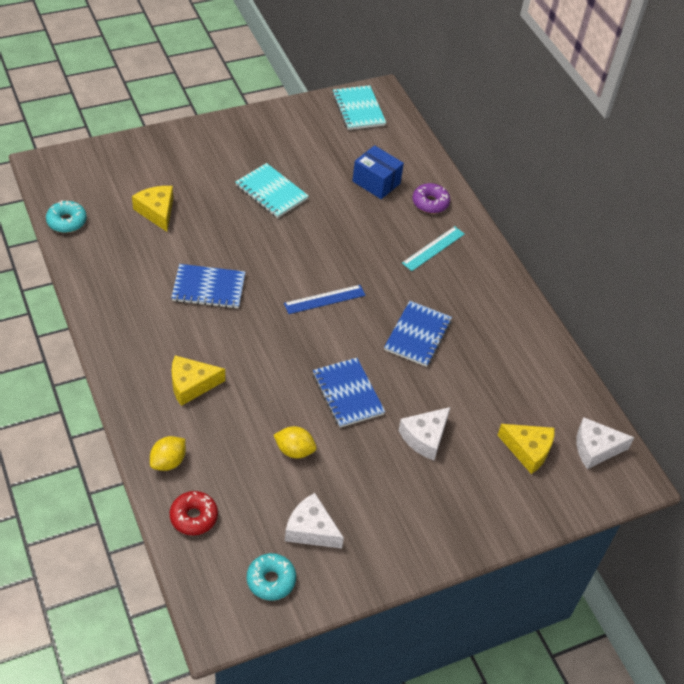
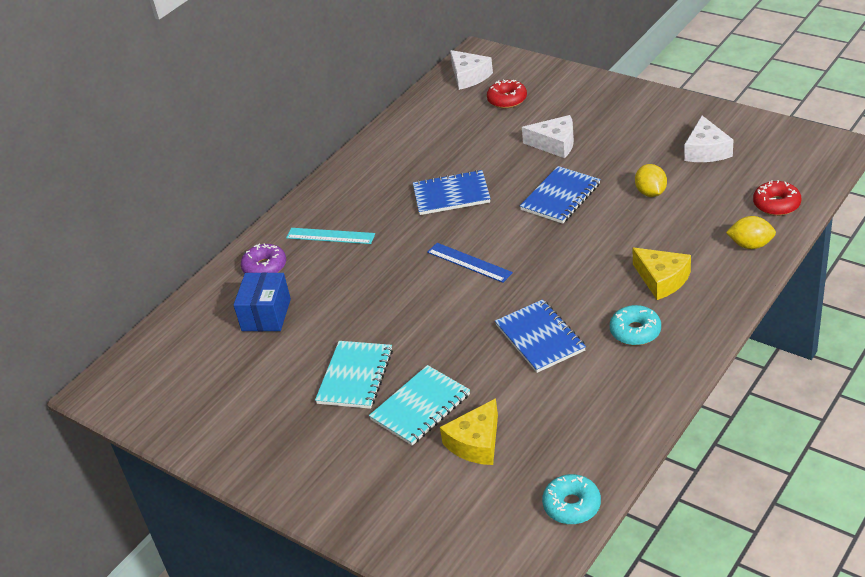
camera: 110 degrees left, 10 degrees down
turquoise donut [247,553,296,600] -> turquoise donut moved to [610,305,661,345]
turquoise notebook [332,85,386,130] -> turquoise notebook moved to [369,365,470,446]
yellow cheese [498,424,555,474] -> red donut [487,79,527,108]

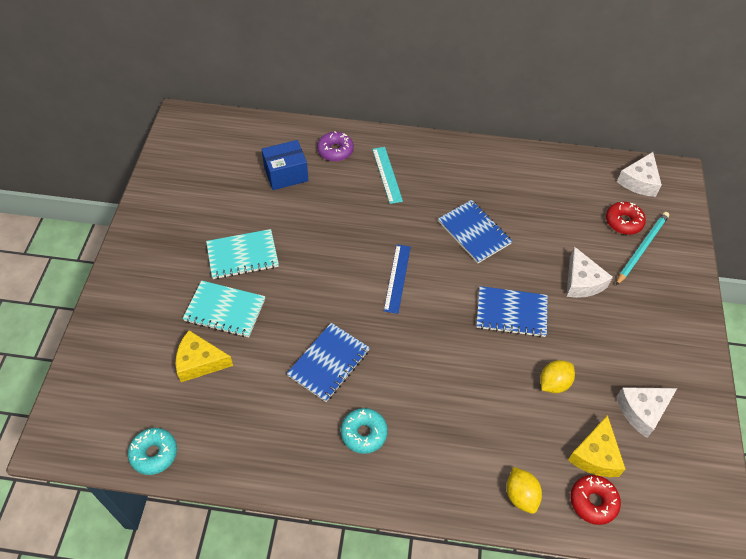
camera: 55 degrees right, 15 degrees up
yellow cheese [633,248,691,300] -> yellow cheese moved to [568,415,625,477]
none -> turquoise pencil [616,212,669,286]

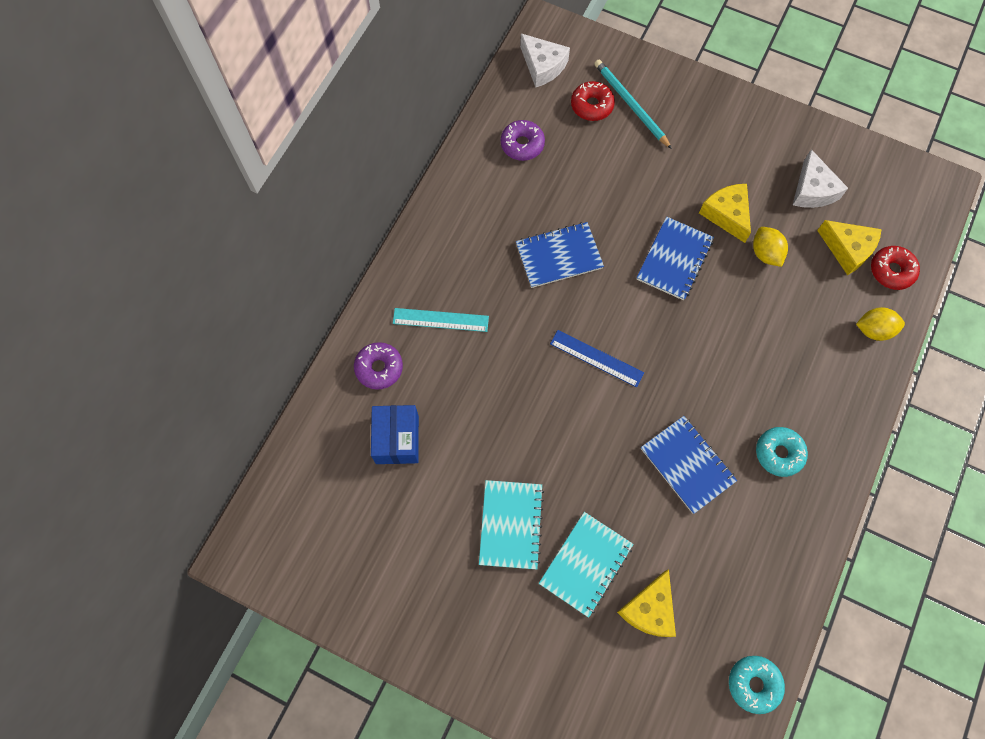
camera: 70 degrees left, 15 degrees up
white cheese [566,246,613,298] -> none
none -> purple donut [501,120,545,161]
none -> yellow cheese [699,184,751,243]

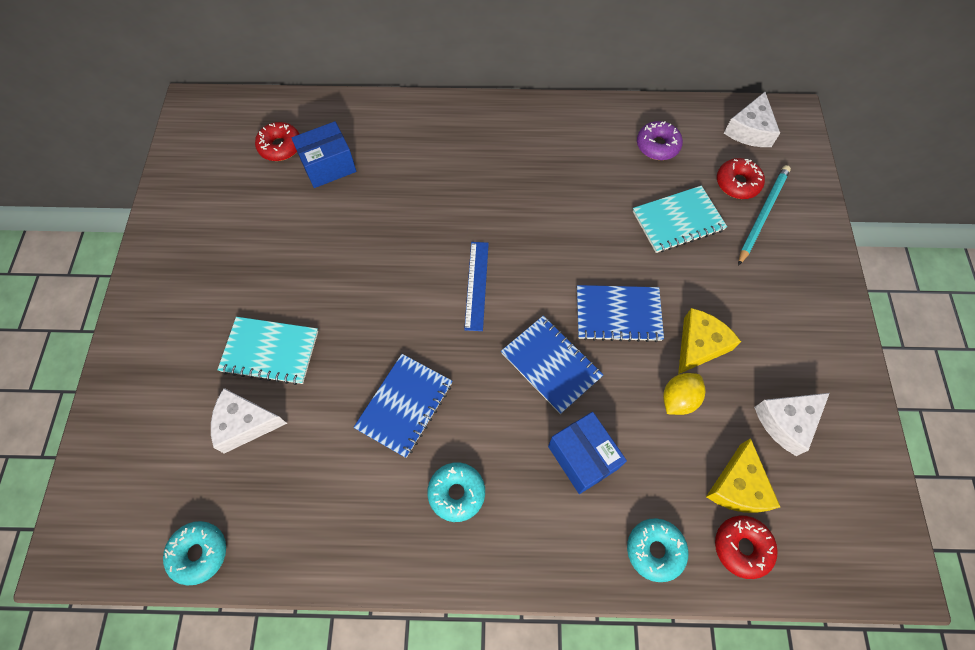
camera: 65 degrees right, 5 degrees down
purple donut [354,342,403,390] -> none
turquoise ruler [393,308,489,332] -> none
turquoise notebook [479,480,544,569] -> turquoise notebook moved to [633,186,727,253]
blue notebook [516,222,604,288] -> blue notebook moved to [501,316,603,414]
yellow cheese [617,569,676,637] -> white cheese [211,388,287,453]
yellow lemon [856,307,905,341] -> turquoise donut [627,518,688,582]
none -> red donut [255,122,299,161]
none -> blue box [548,412,627,494]

